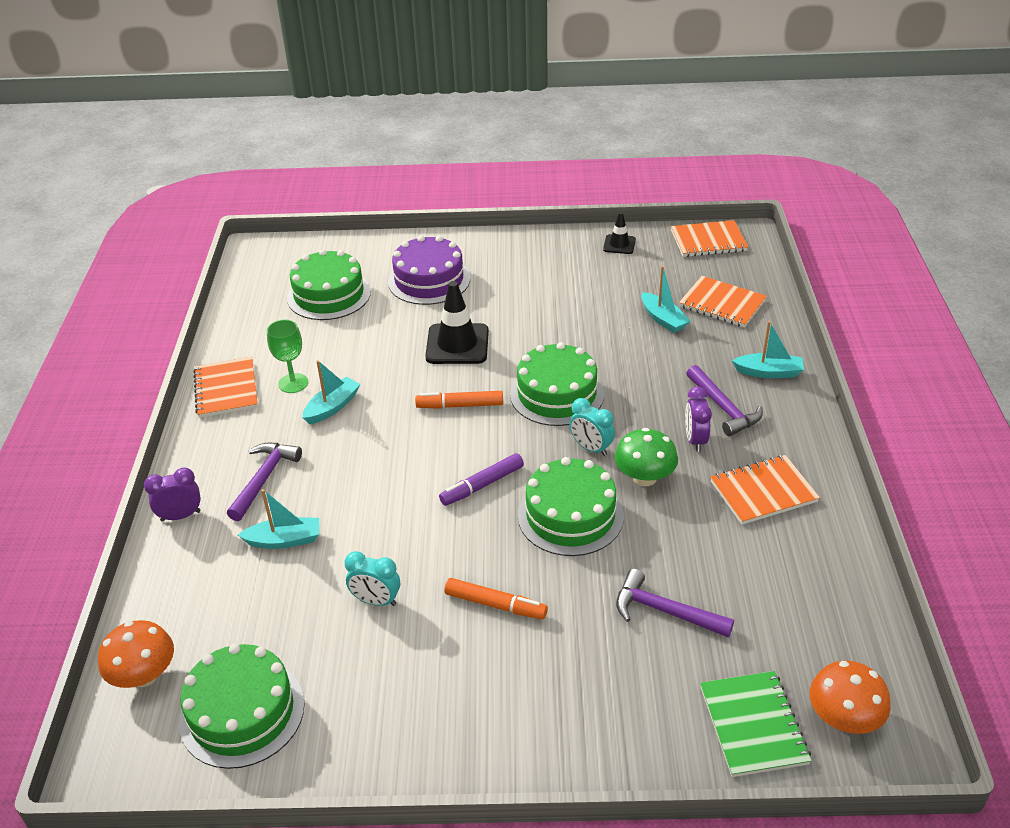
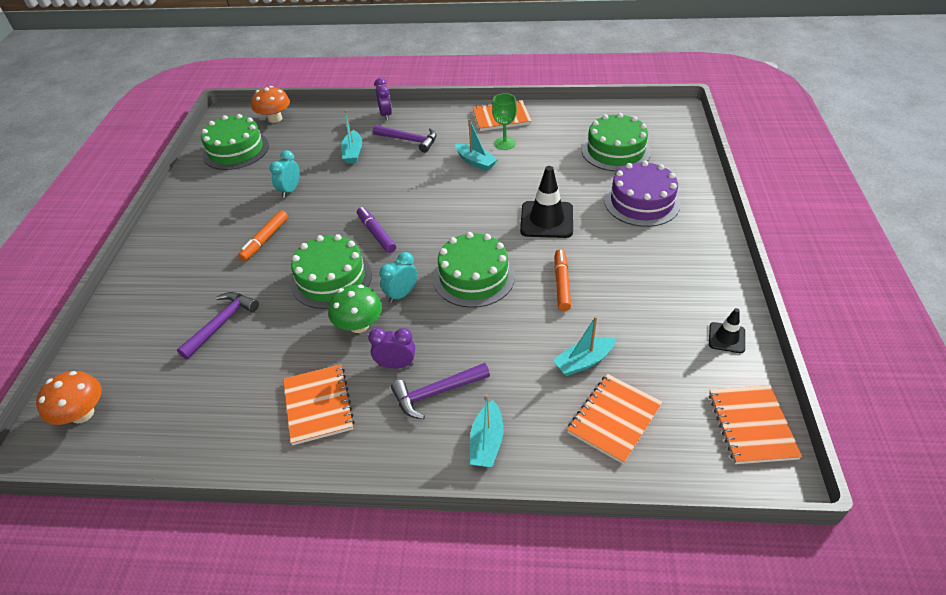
camera: 95 degrees right, 5 degrees up
orange marker [415,391,503,409] -> orange marker moved to [554,249,571,311]
green notebook [700,671,812,777] -> none

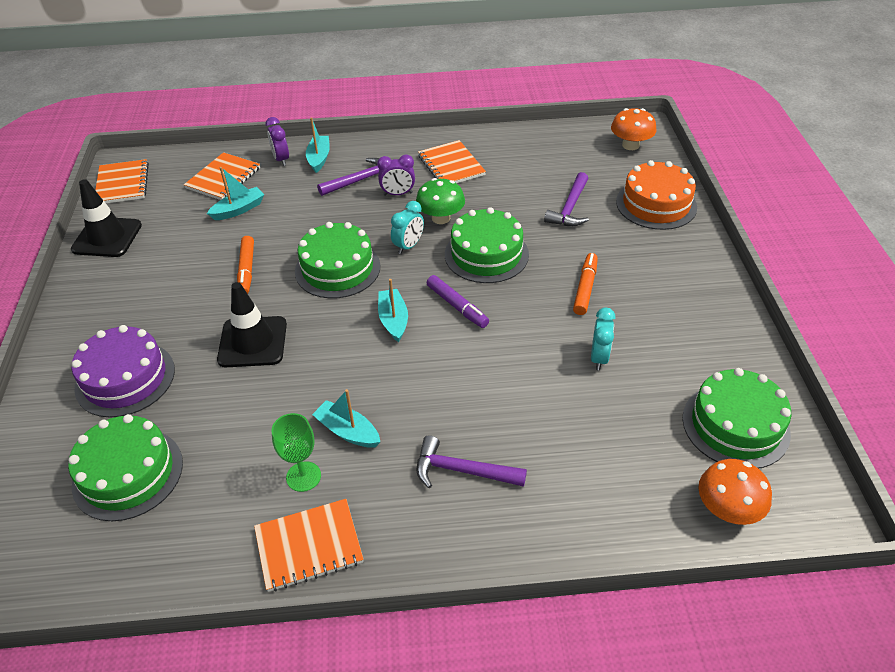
camera: 170 degrees right, 0 degrees up
turquoise boat [341,110,362,164] -> turquoise boat moved to [378,279,408,342]
purple clock [374,78,392,121] -> purple clock moved to [265,117,289,166]
black traffic cone [709,308,745,353] -> black traffic cone [71,179,142,257], size x1.81
none -> orange cake [616,160,697,230]

